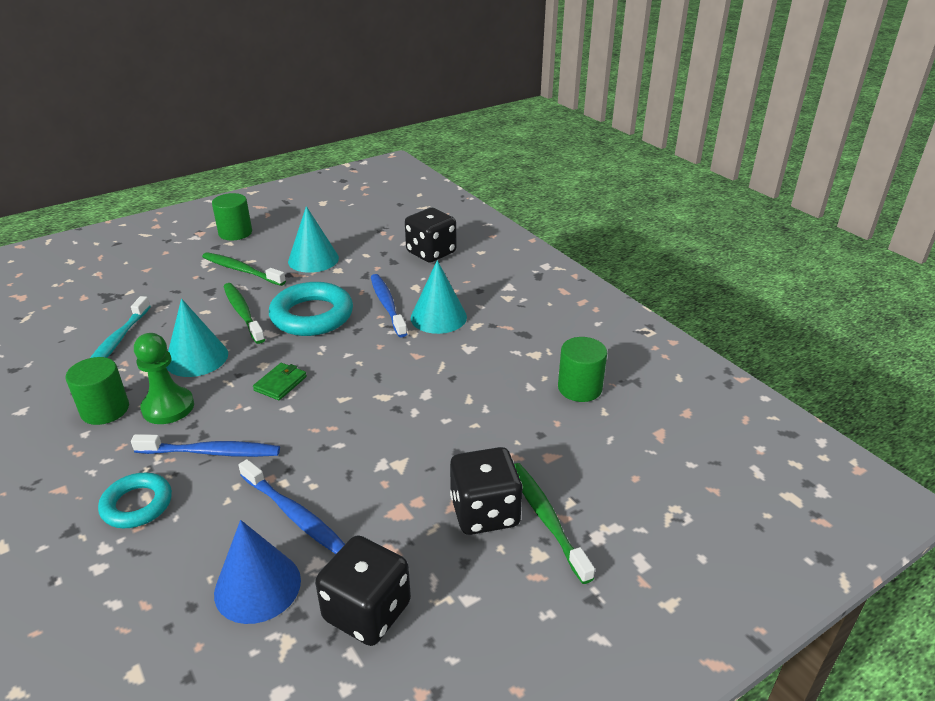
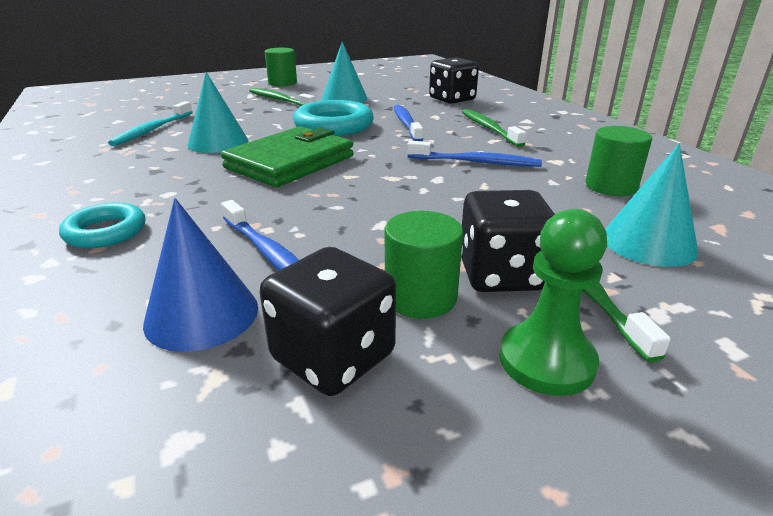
camera: 10 degrees right, 5 degrees down
green cylinder [66,357,129,425] -> green cylinder moved to [385,211,463,318]
blue toothbrush [131,434,280,457] -> blue toothbrush moved to [407,141,542,167]
green pawn [134,333,194,424] -> green pawn moved to [500,209,607,396]
green toothbrush [223,283,265,344] -> green toothbrush moved to [462,109,527,147]
green wallet [253,363,307,400] -> green wallet [221,126,354,187], size x2.37
turquoise cone [411,260,467,334] -> turquoise cone moved to [605,144,698,267]

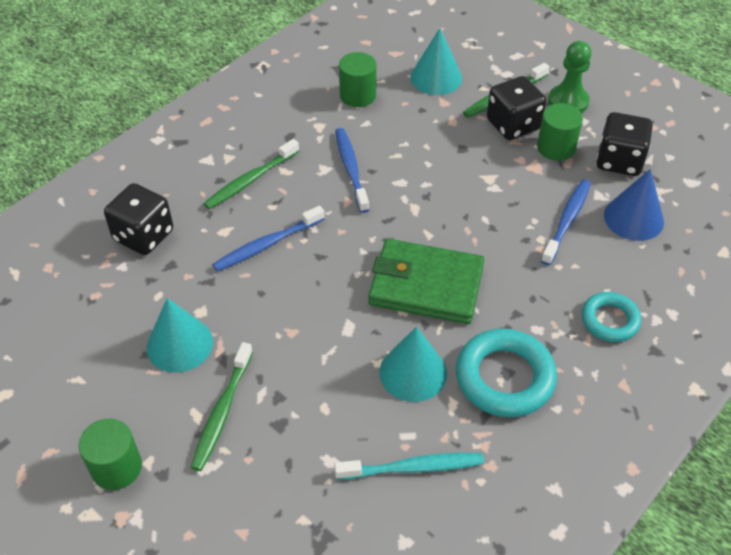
camera: 115 degrees left, 20 degrees up
turquoise ring [293,100,374,136] -> turquoise ring moved to [456,328,557,417]

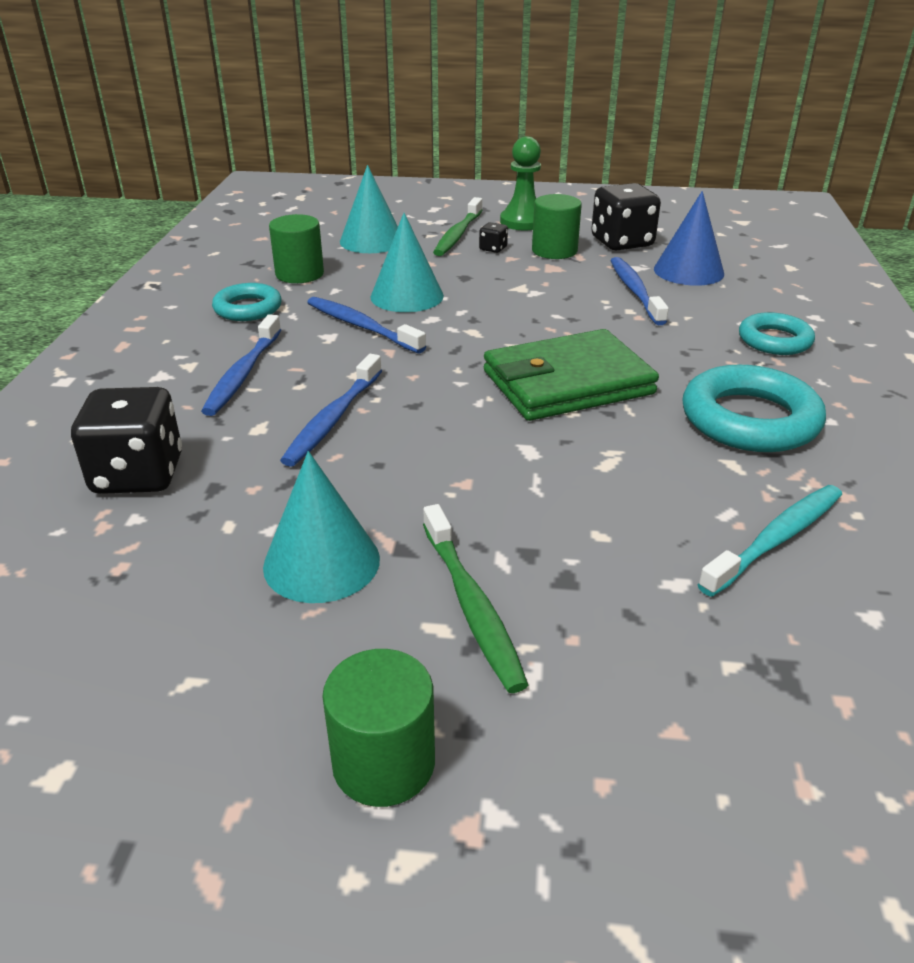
camera: 35 degrees left, 15 degrees down
green toothbrush [203,139,299,209] -> blue toothbrush [201,314,281,416]
turquoise cone [379,327,447,402] -> turquoise cone moved to [370,213,444,312]
black dice [487,76,546,140] -> black dice [479,222,508,253], size x0.44
none -> turquoise ring [212,283,282,321]

